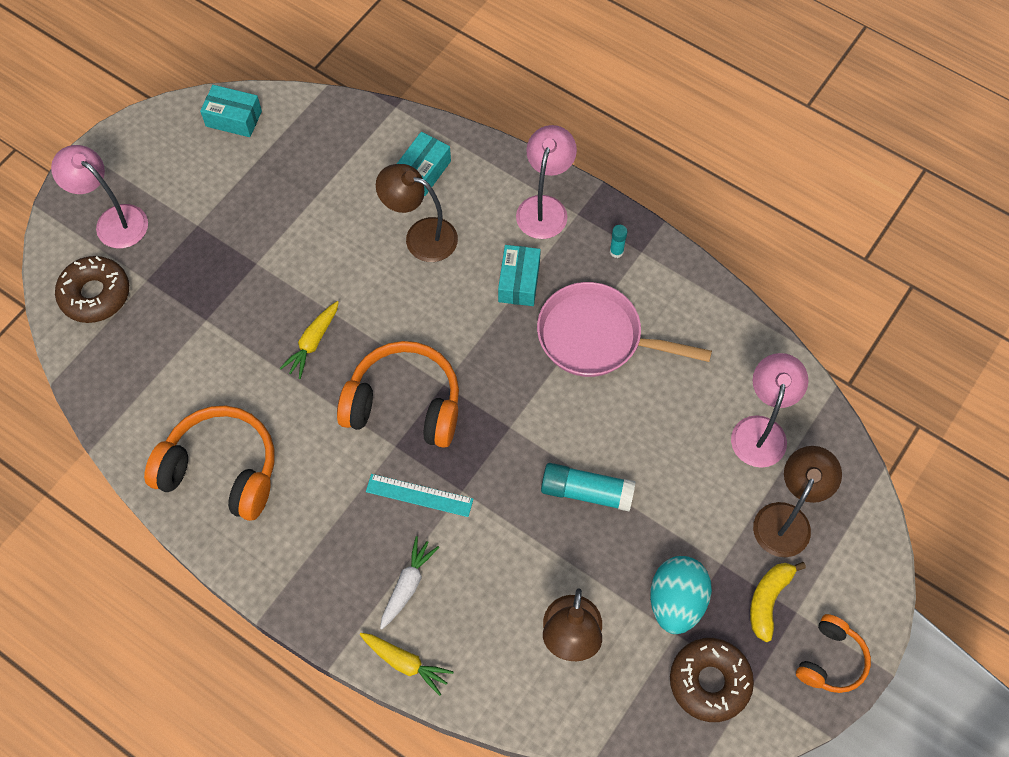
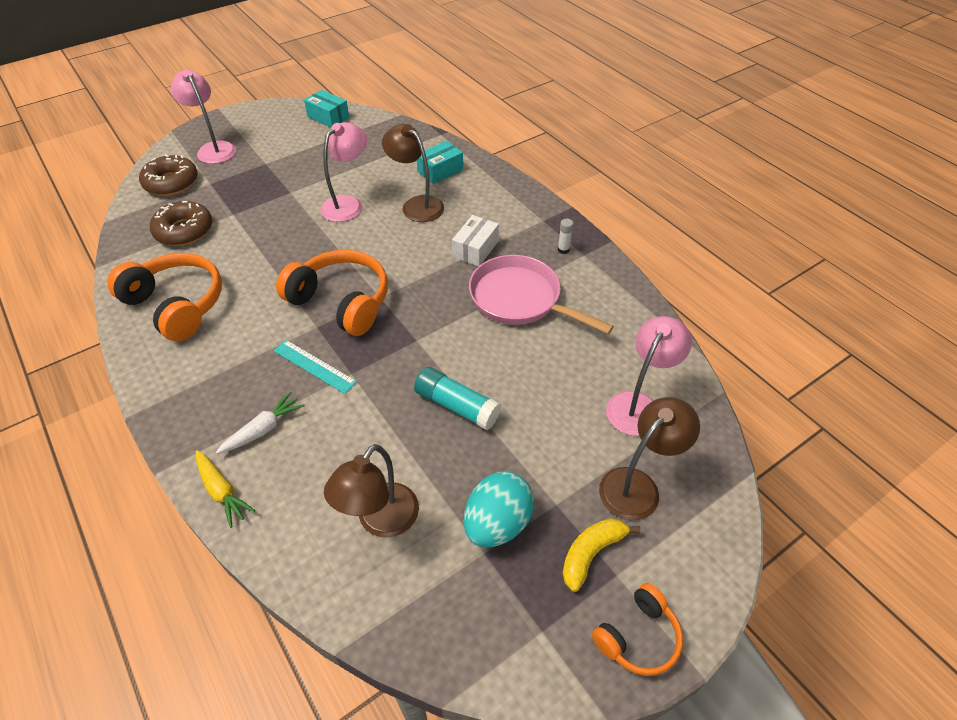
camera: 20 degrees right, 15 degrees down
yellow carrot [279,301,339,379] -> none
turquoise box [498,245,541,306] -> white box [452,215,499,266]
pink lamp [516,125,577,239] -> pink lamp moved to [320,122,367,222]
turquoise glue stick [610,225,628,258] -> white glue stick [558,219,573,254]
brown donut [670,638,754,722] -> brown donut moved to [150,201,212,246]

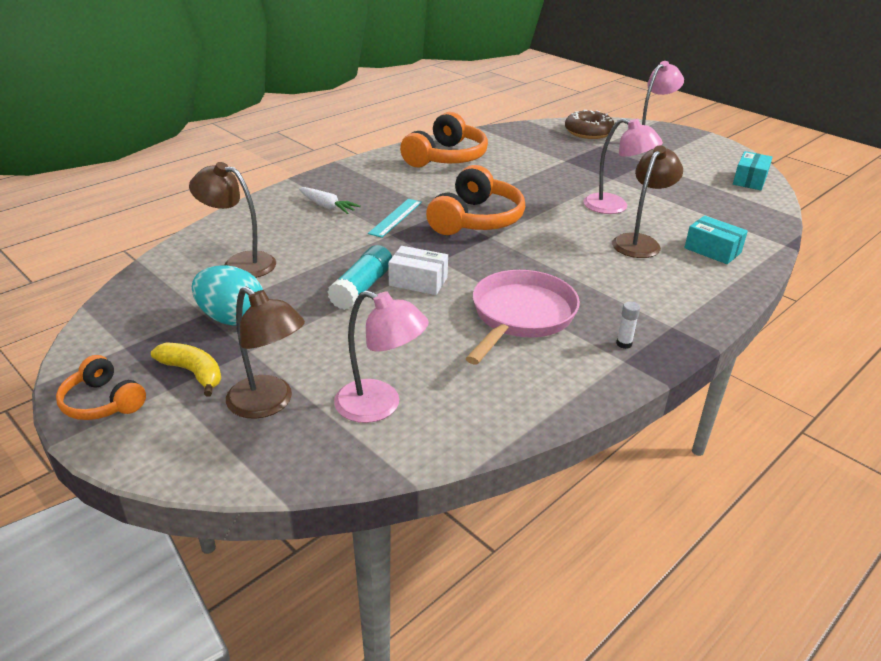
camera: 80 degrees right, 15 degrees down
brown donut [150,201,212,246] -> none
yellow carrot [195,450,255,528] -> none
white box [452,215,499,266] -> white box moved to [388,246,448,295]

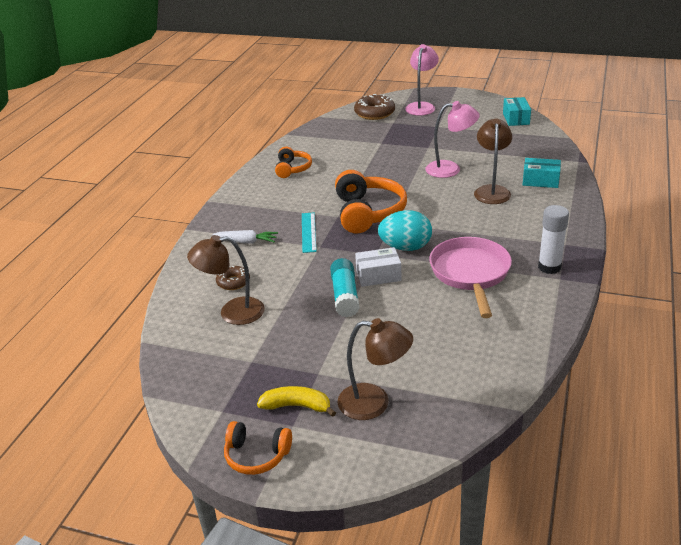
camera: 25 degrees left, 0 degrees up
turquoise egg [192,265,263,326] -> turquoise egg moved to [378,210,432,251]
pink lamp [334,290,429,423] -> none
orange headphones [400,112,488,167] -> orange headphones [275,147,312,178], size x0.57
white glue stick [616,302,640,349] -> white glue stick [538,205,569,274], size x1.98
none -> brown donut [216,266,250,290]

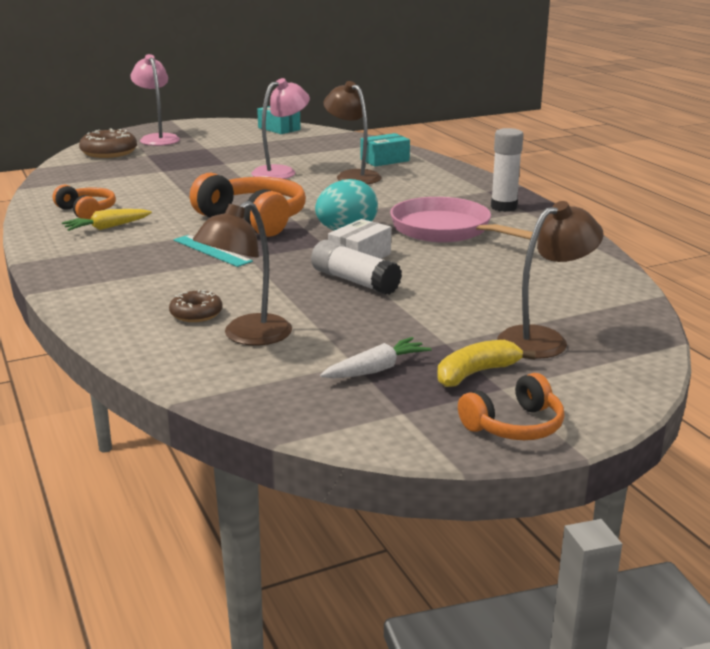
camera: 45 degrees left, 10 degrees down
white carrot [213,230,278,244] -> white carrot moved to [320,337,432,378]
turquoise glue stick [330,258,360,317] -> white glue stick [311,240,402,295]
none -> yellow carrot [62,209,152,231]

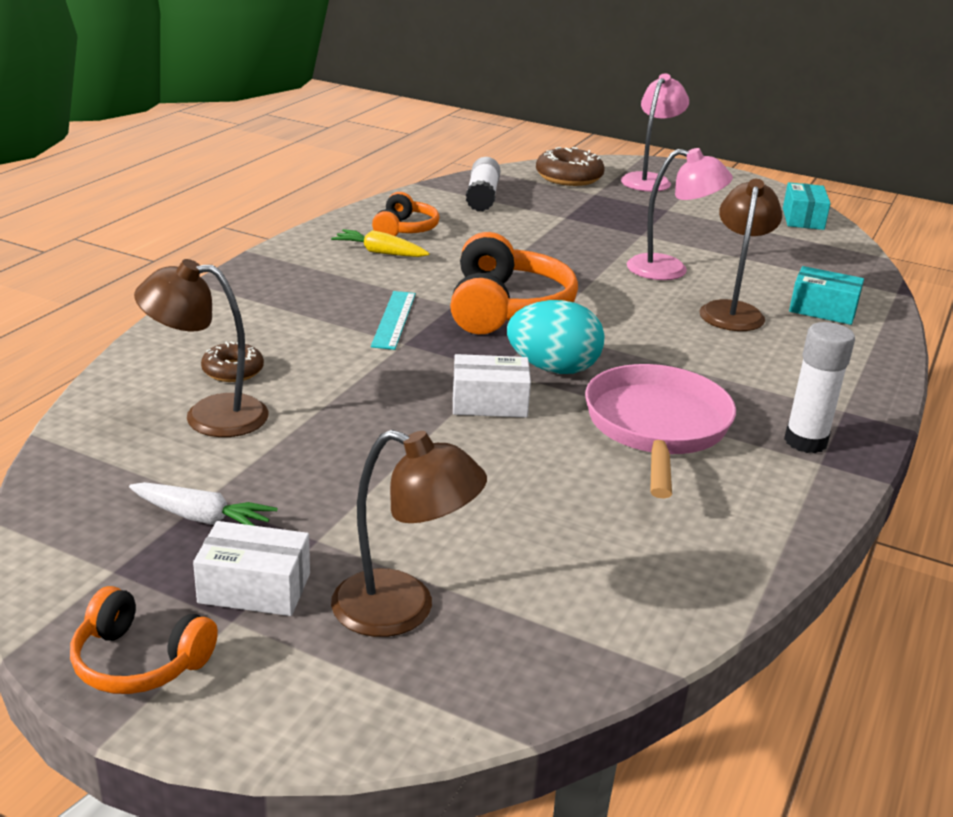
camera: 50 degrees right, 5 degrees up
white glue stick [311,240,402,295] -> white glue stick moved to [466,157,500,212]
yellow banana [437,340,536,387] -> white box [193,521,310,616]

